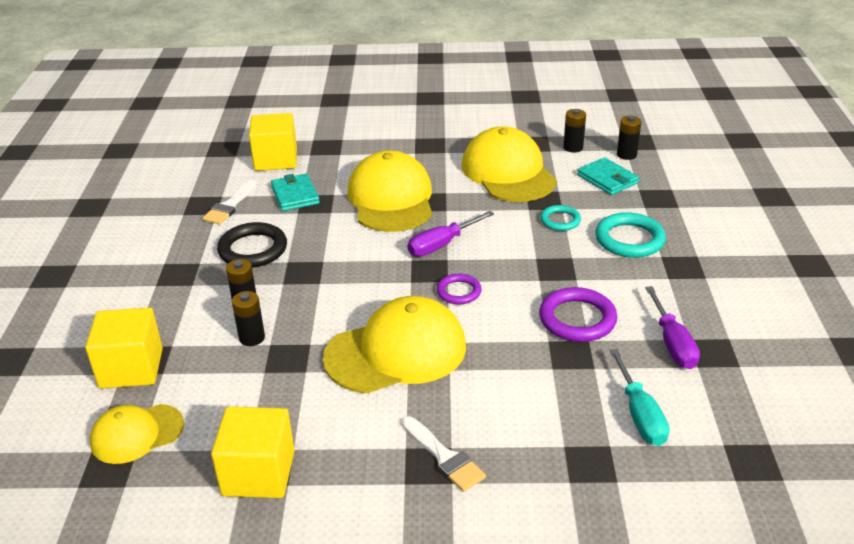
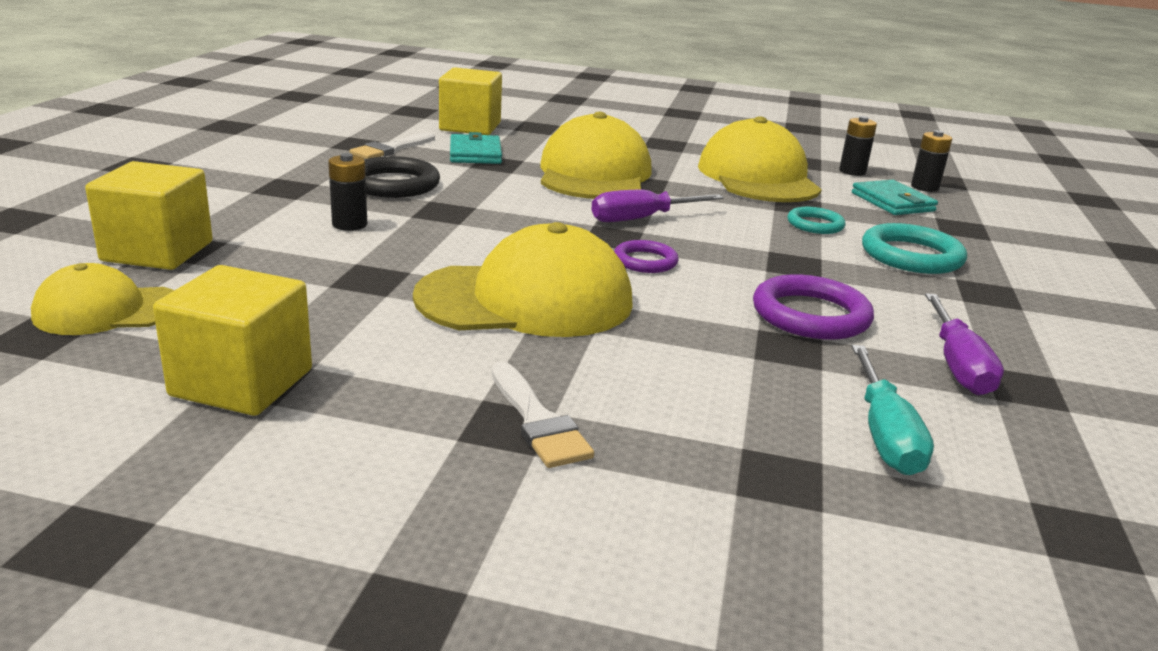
camera: 10 degrees right, 10 degrees down
black battery [232,291,265,346] -> none

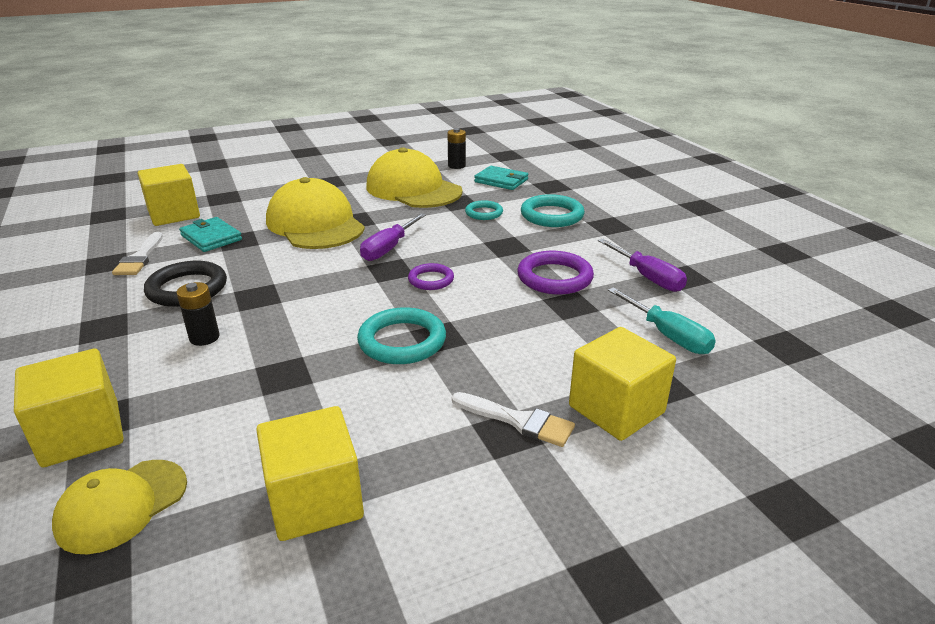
camera: 35 degrees left, 5 degrees up
yellow cap [413,222,633,337] -> turquoise ring [357,307,446,364]
black battery [911,130,952,192] -> none
none -> yellow cube [569,327,676,441]

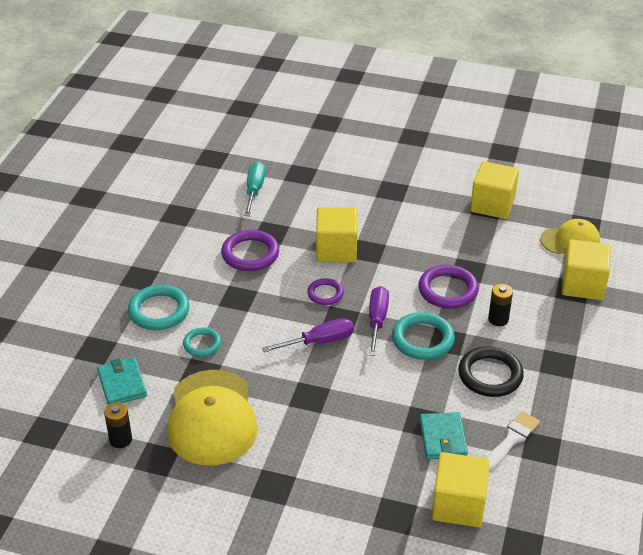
camera: 140 degrees left, 10 degrees up
yellow cap [266,177,365,249] -> none
turquoise ring [357,307,446,364] -> turquoise ring moved to [392,312,455,360]
white brush [452,392,575,447] -> none
yellow cube [569,327,676,441] -> yellow cube moved to [316,207,357,262]
purple screwdriver [598,239,687,292] -> purple screwdriver moved to [369,286,389,356]
none -> purple ring [418,265,479,309]

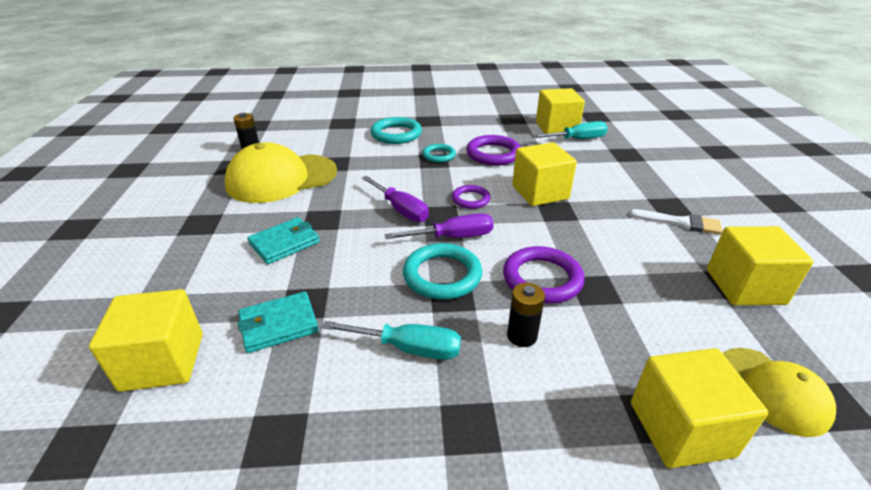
camera: 70 degrees right, 5 degrees down
turquoise wallet [97,357,147,405] -> turquoise wallet moved to [248,217,320,264]
turquoise ring [183,328,221,357] -> turquoise ring moved to [422,144,456,162]
black ring [458,346,524,397] -> turquoise screwdriver [321,321,461,360]
white brush [486,411,540,471] -> white brush moved to [629,209,723,235]
none -> yellow cube [536,88,585,134]

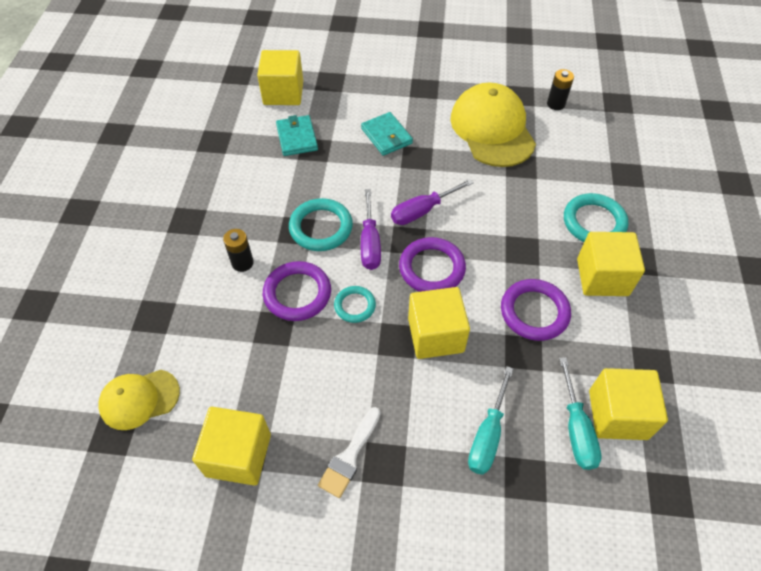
camera: 100 degrees right, 20 degrees up
turquoise screwdriver [321,321,461,360] -> turquoise screwdriver moved to [468,366,514,475]
turquoise ring [422,144,456,162] -> turquoise ring moved to [334,286,376,323]
purple ring [452,185,491,209] -> purple ring [399,237,466,292], size x1.65
yellow cube [631,348,768,468] -> yellow cube moved to [577,232,645,296]

